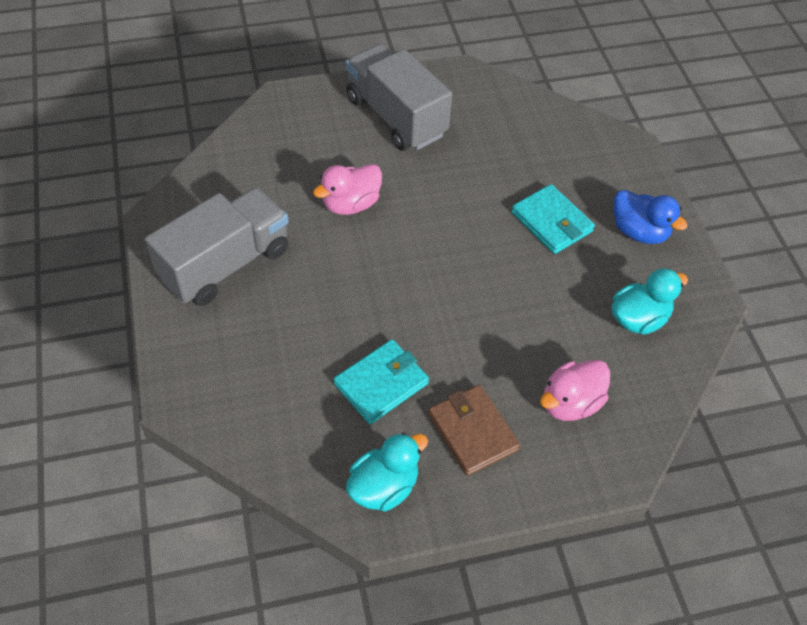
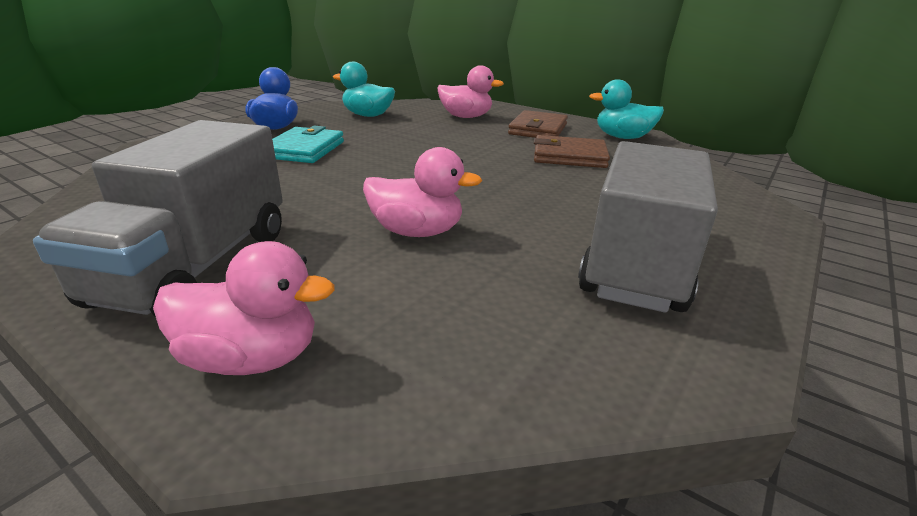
camera: 130 degrees left, 25 degrees down
grey truck [145,187,289,306] -> grey truck turned 105 degrees clockwise [578,141,718,313]
turquoise wallet [334,339,429,424] -> brown wallet [534,135,610,168]
none -> pink duck [153,241,335,375]

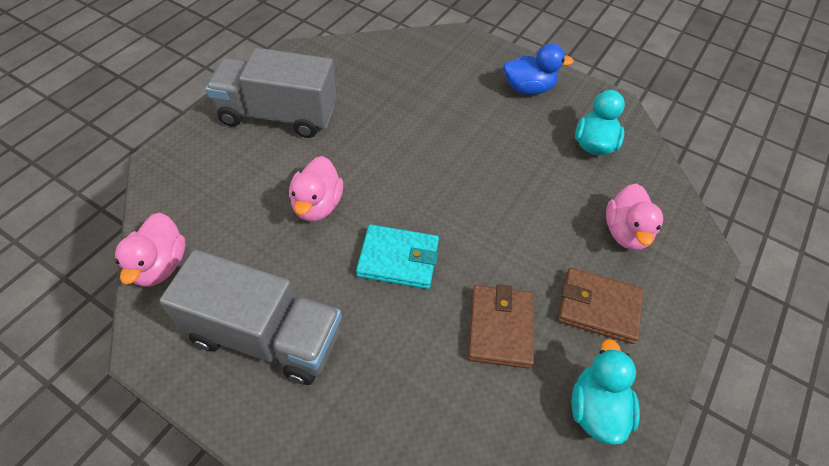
camera: 85 degrees right, 25 degrees up
pink duck [153,241,335,375] -> pink duck moved to [115,212,185,287]
turquoise wallet [272,126,344,163] -> turquoise wallet moved to [356,224,439,289]

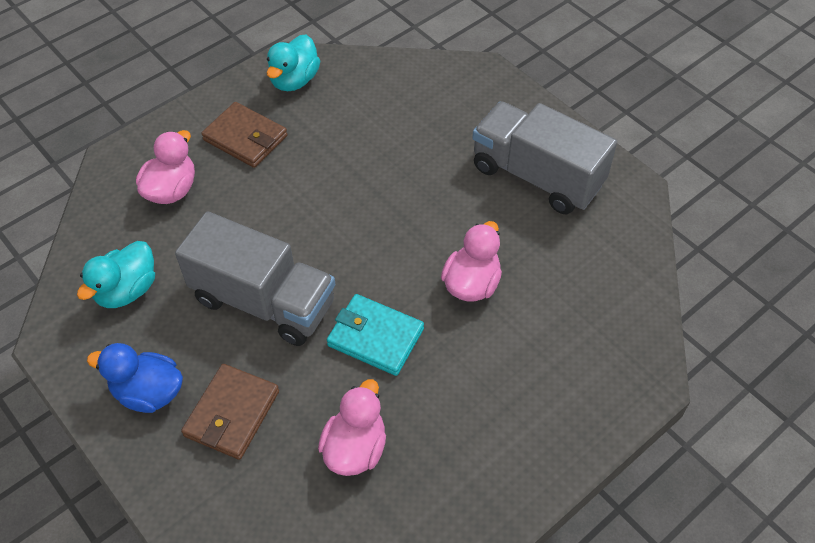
camera: 160 degrees left, 0 degrees up
pink duck [115,212,185,287] -> pink duck moved to [318,379,386,476]
grey truck [206,48,336,138] -> grey truck moved to [175,211,335,346]
turquoise wallet [356,224,439,289] -> turquoise wallet moved to [327,294,424,376]
brown wallet [468,284,534,369] -> brown wallet moved to [181,364,279,460]

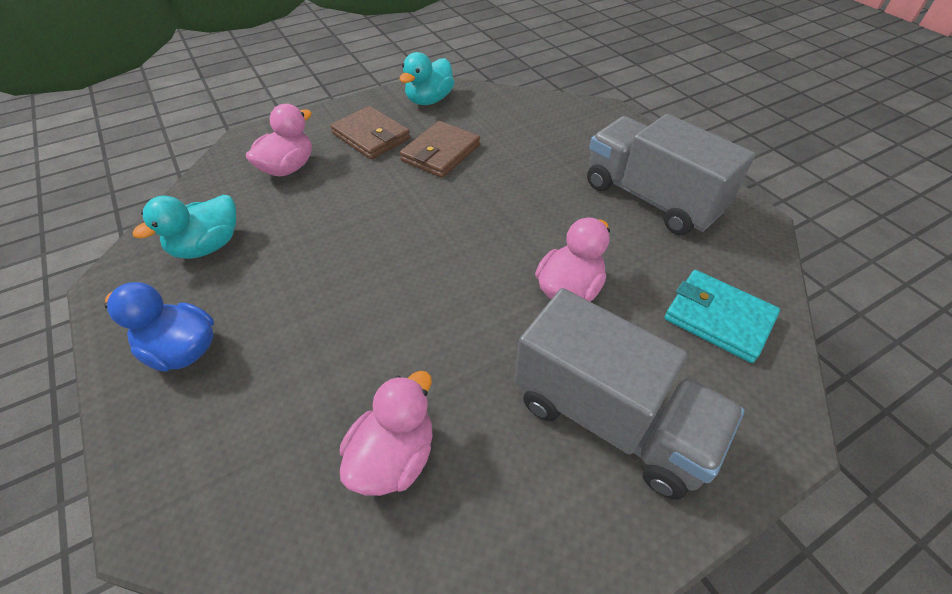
camera: 10 degrees right, 5 degrees down
grey truck [175,211,335,346] -> grey truck moved to [514,288,744,500]
brown wallet [181,364,279,460] -> brown wallet moved to [400,121,480,178]
turquoise wallet [327,294,424,376] -> turquoise wallet moved to [664,270,780,363]

